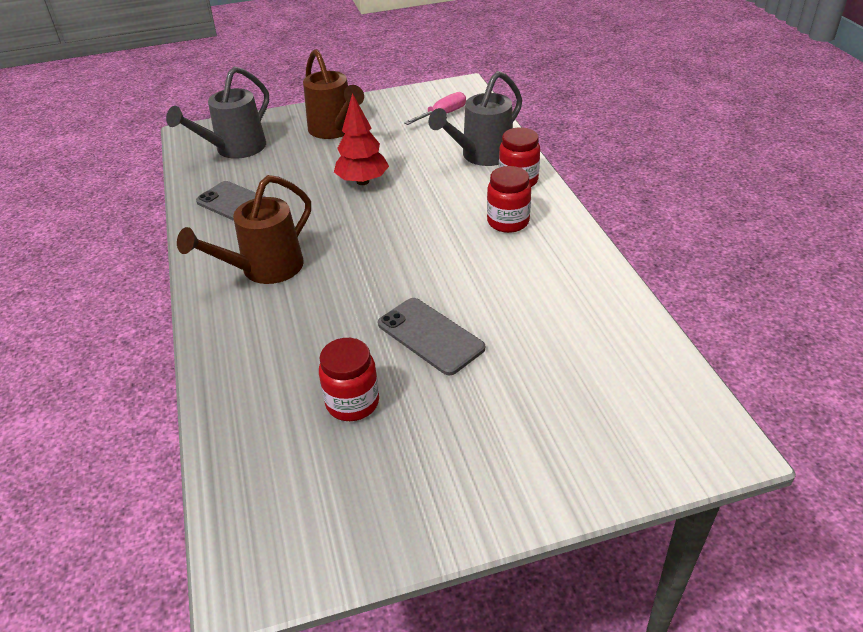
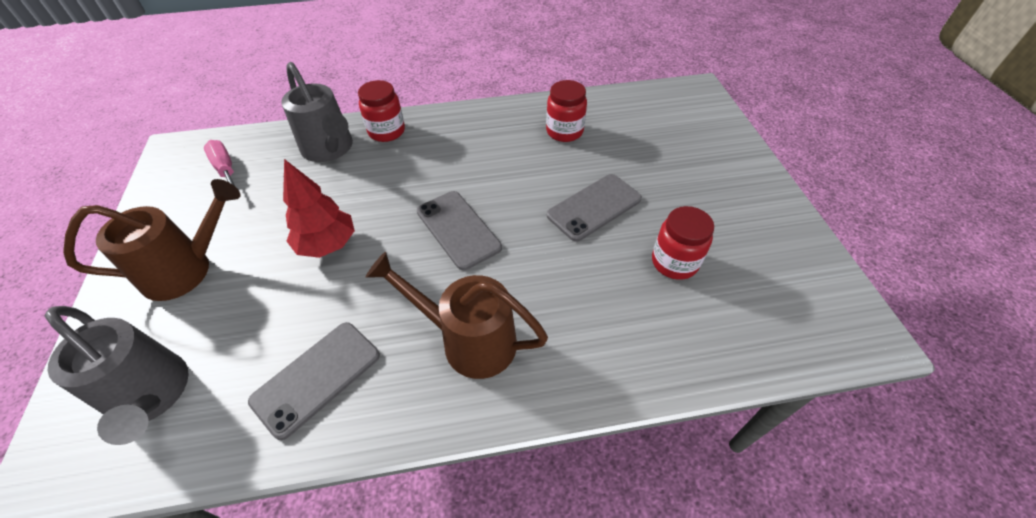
camera: 85 degrees left, 10 degrees up
brown watering can [177,175,311,284] -> brown watering can turned 150 degrees clockwise [366,252,548,379]
red jar [487,166,531,233] -> red jar moved to [546,80,587,142]
none -> grey phone [417,191,502,270]

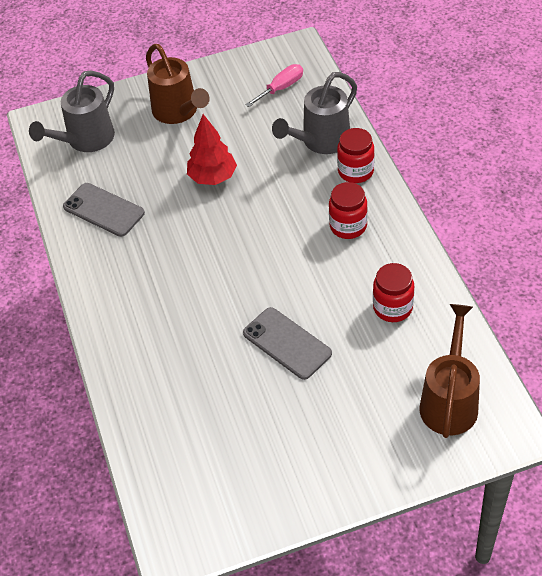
camera: 85 degrees right, 0 degrees up
brown watering can [366,252,548,379] -> brown watering can moved to [420,304,480,438]
grey phone [417,191,502,270] -> none
red jar [652,206,714,280] -> red jar moved to [329,182,368,239]

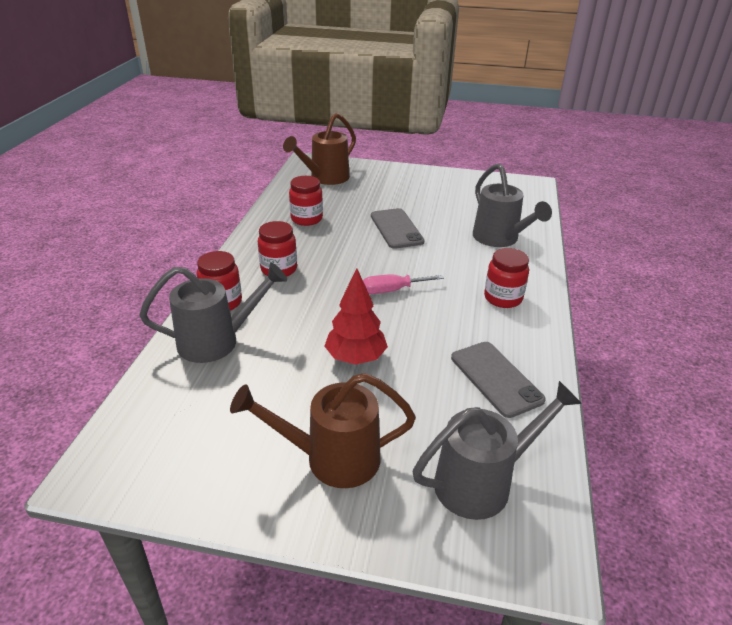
camera: 155 degrees left, 15 degrees down
brown watering can [146,44,210,124] -> brown watering can turned 90 degrees counterclockwise [230,373,416,488]
pink screwdriver [245,64,303,107] -> pink screwdriver moved to [363,274,444,294]
none -> grey watering can [473,163,552,247]
none -> red jar [484,248,529,308]

